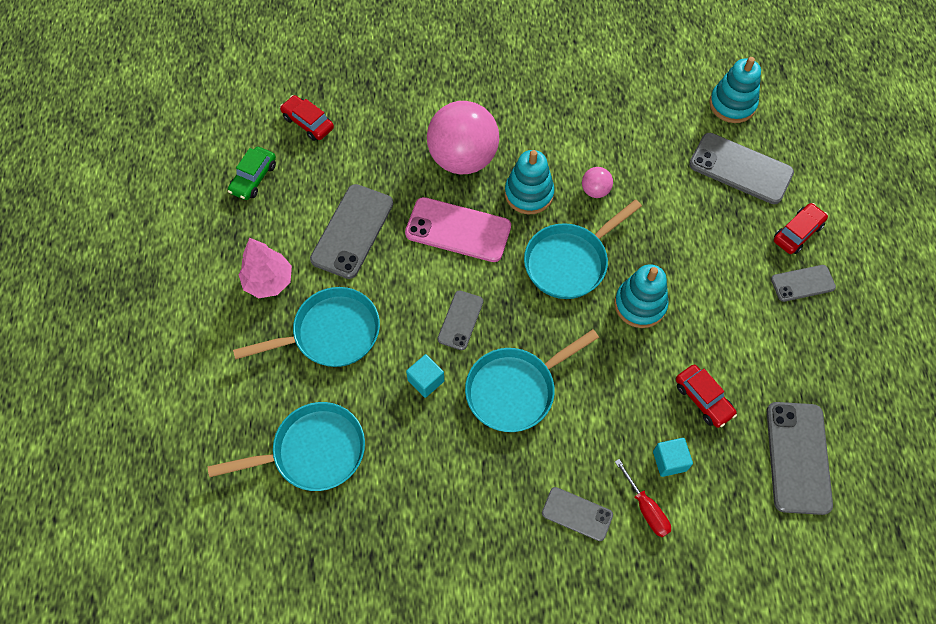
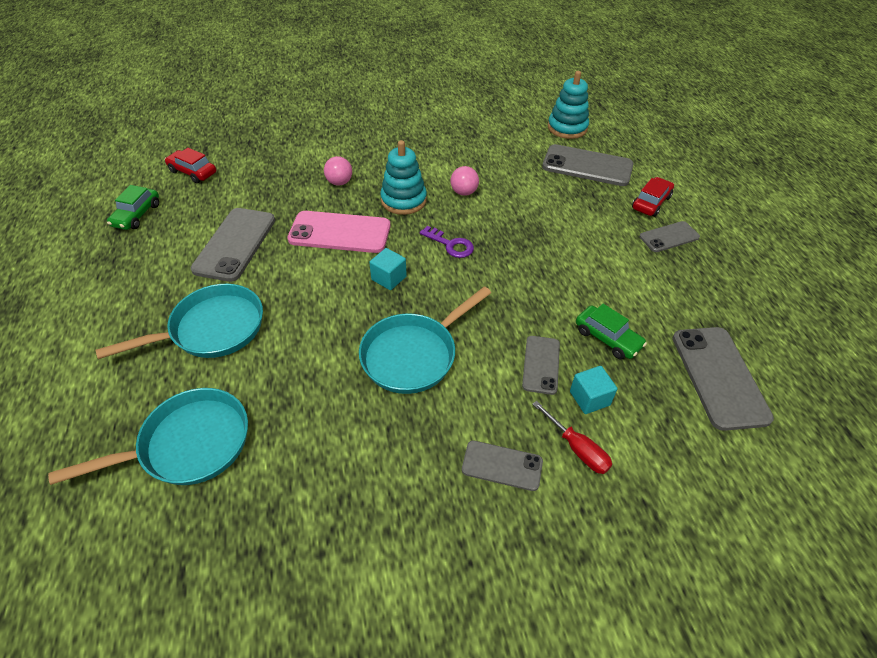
camera: 10 degrees left, 15 degrees down
pink tree [238,238,292,298] -> none
turquoise cube [406,354,444,398] -> turquoise cube moved to [369,248,407,290]
pink ball [427,101,499,174] -> pink ball [324,156,352,185], size x0.43
grey phone [438,290,483,350] -> grey phone moved to [522,336,560,395]
turquoise pan [524,199,642,299] -> purple key [420,226,474,258]
turquoise stacking toy [614,264,669,328] -> none
red car [676,364,737,428] -> green car [576,304,647,359]

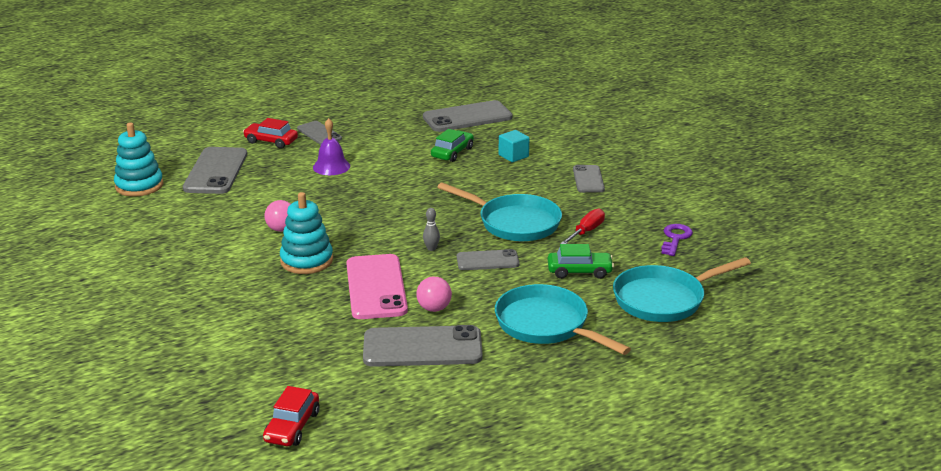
camera: 105 degrees left, 20 degrees down
turquoise pan [48,388,248,485] -> turquoise pan turned 75 degrees counterclockwise [613,257,751,322]
green car [107,185,159,230] -> green car moved to [548,244,614,279]
pink ball [324,156,352,185] -> pink ball moved to [416,276,452,312]
turquoise cube [369,248,407,290] -> grey bowling pin [423,208,440,251]
purple key [420,226,474,258] -> purple key moved to [661,224,693,256]
grey phone [522,336,560,395] -> grey phone moved to [457,249,519,270]
red screwdriver [532,401,612,474] -> red screwdriver moved to [560,208,605,244]
none -> purple bell [313,118,350,175]

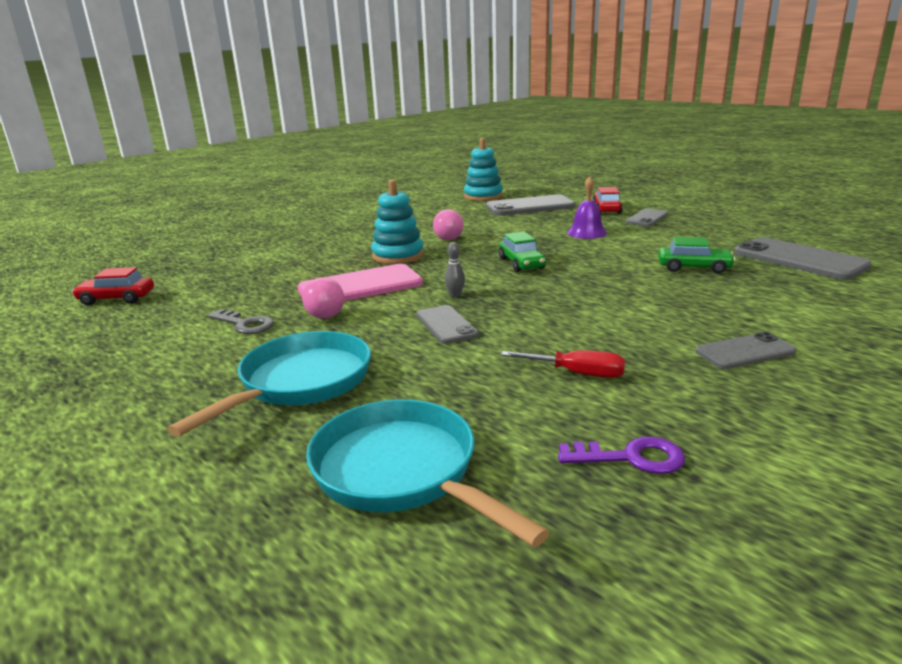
camera: 75 degrees right, 5 degrees down
grey phone [363,325,483,367] -> grey key [208,309,274,334]
turquoise pan [437,183,562,241] -> none
turquoise cube [499,130,529,162] -> none
green car [548,244,614,279] -> green car moved to [499,232,546,272]

